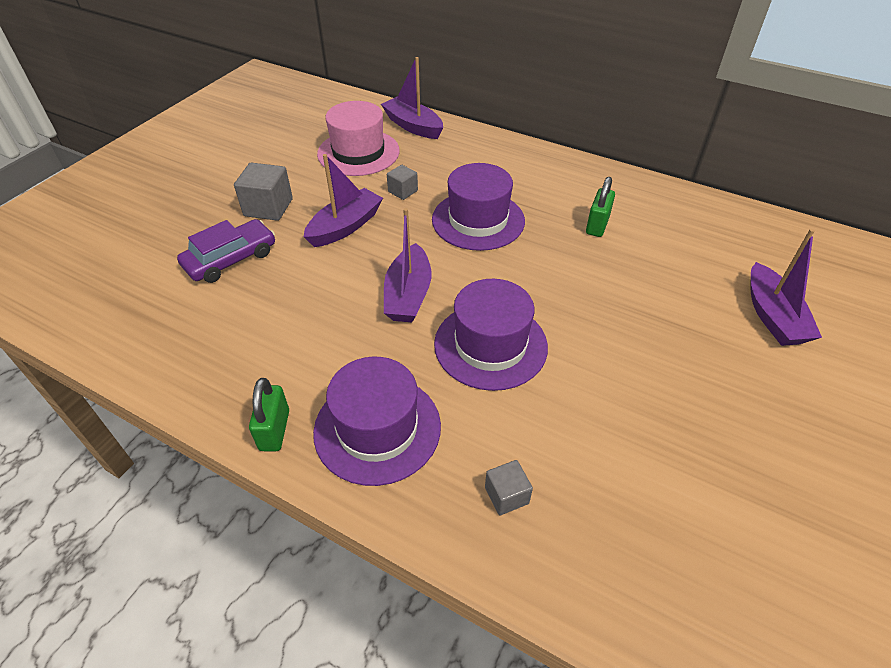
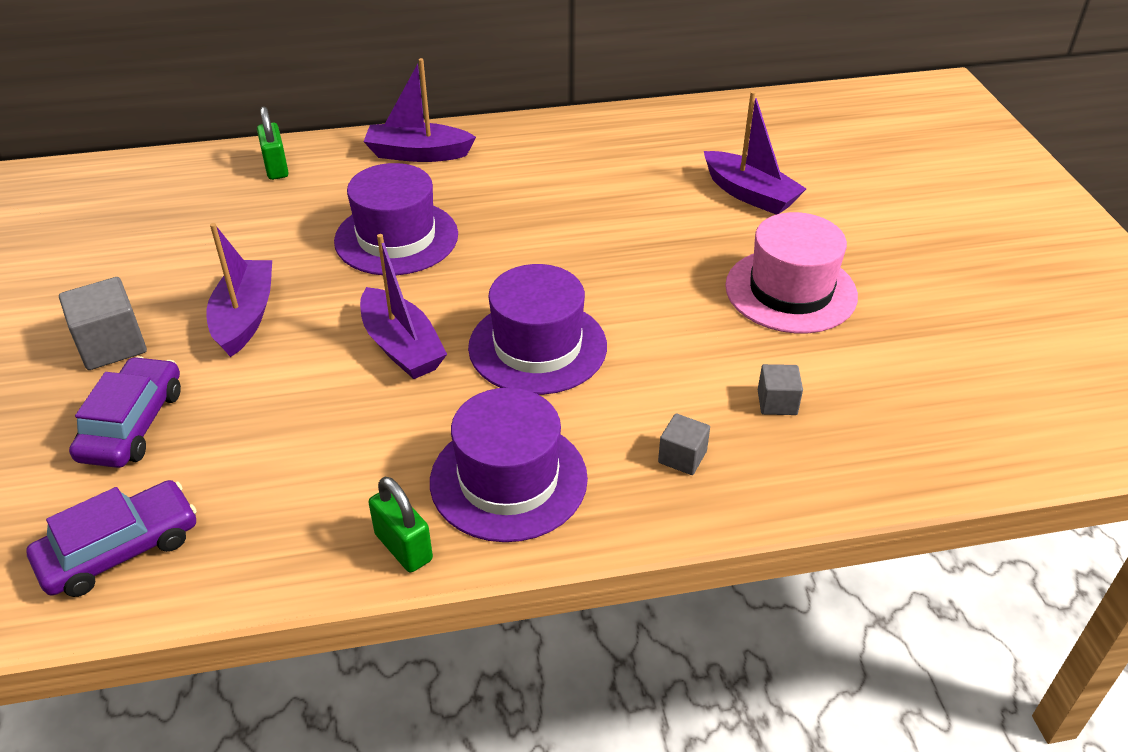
camera: 40 degrees left, 5 degrees down
pink hat [317,101,400,176] -> pink hat moved to [725,212,858,333]
purple boat [381,57,443,139] -> purple boat moved to [363,58,476,162]
grey cube [387,165,418,200] -> grey cube moved to [758,364,803,415]
green padlock [586,177,615,237] -> green padlock moved to [257,106,289,180]
none -> purple car [26,480,197,597]

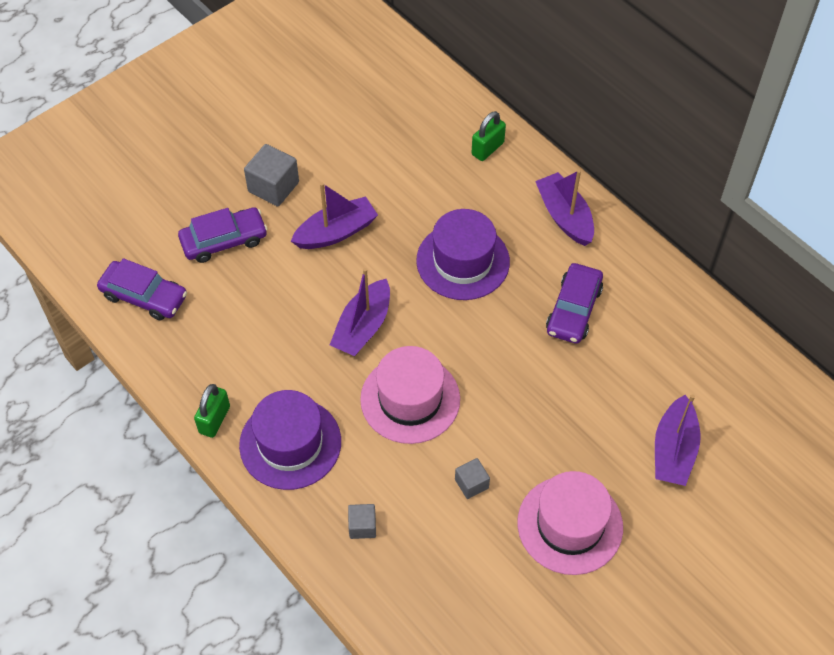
camera: 60 degrees right, 15 degrees up
purple hat [468,264,607,395] -> pink hat [360,346,460,444]
grey cube [758,364,803,415] -> grey cube moved to [455,458,490,499]
none -> purple car [546,263,603,344]

